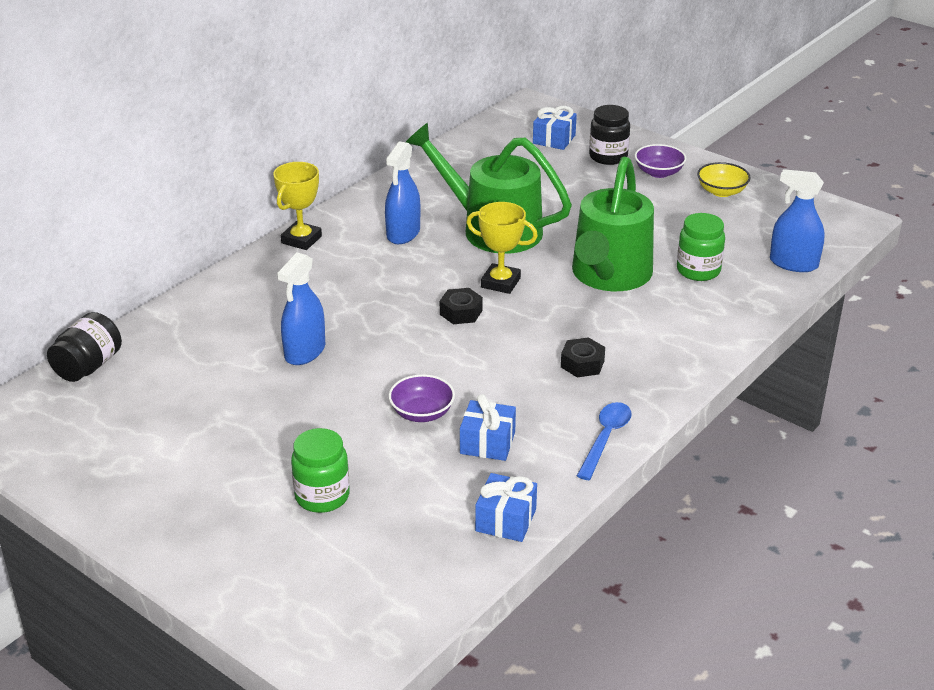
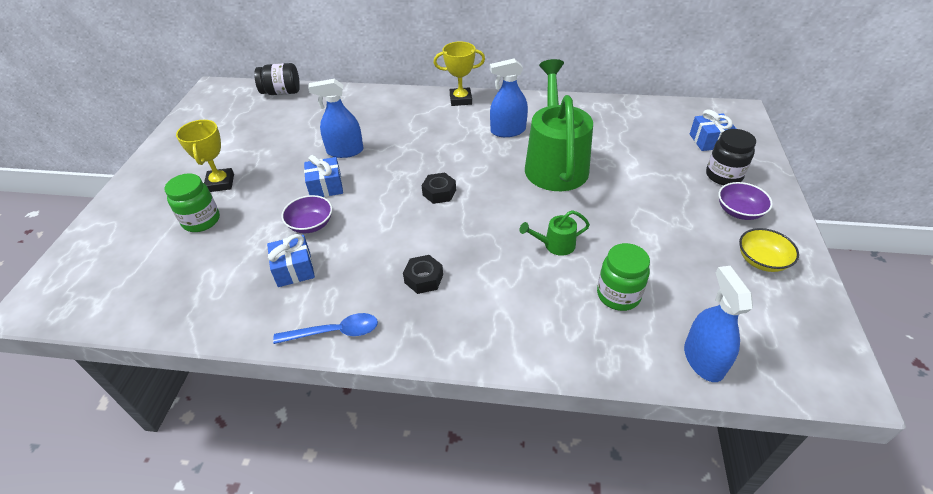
camera: 60 degrees right, 10 degrees up
yellow trophy [466,202,538,294] -> yellow trophy moved to [176,120,234,192]
blue gift [475,473,537,542] -> blue gift moved to [304,155,343,197]
green watering can [572,156,654,291] -> green watering can [519,210,590,256], size x0.41

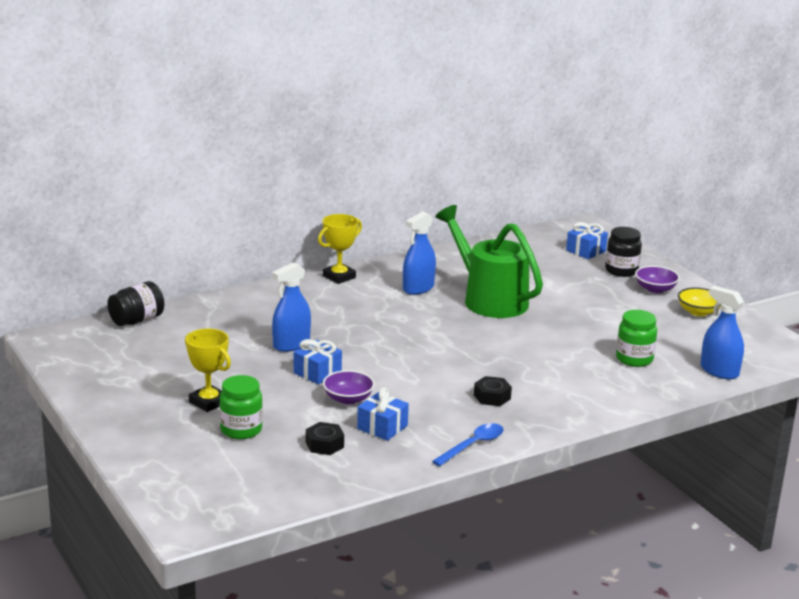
camera: 40 degrees left, 20 degrees down
black nut [422,173,456,204] -> black nut moved to [306,422,344,455]
green watering can [519,210,590,256] -> none

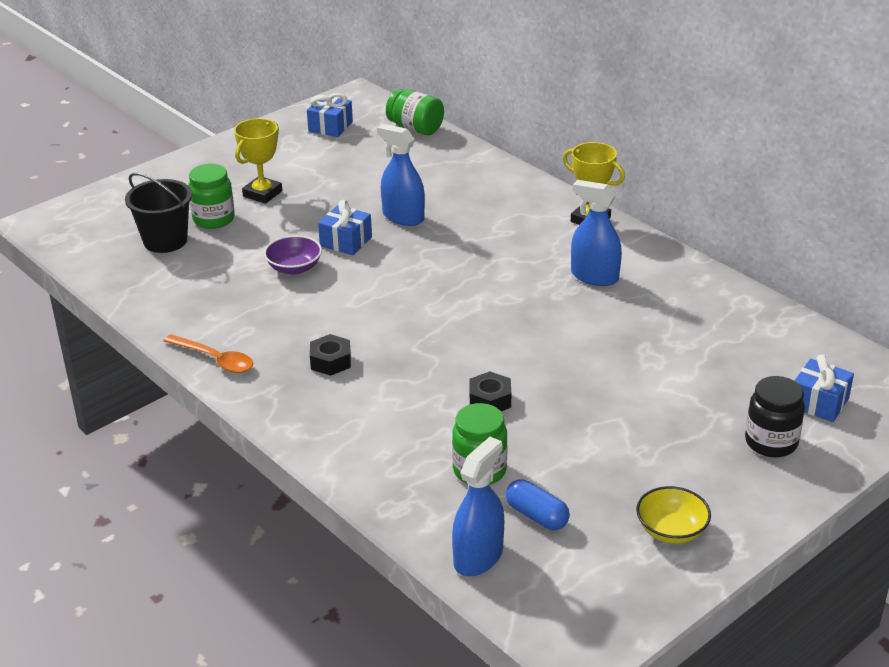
camera: 80 degrees right, 10 degrees up
black jar [107,281,164,326] -> green jar [386,89,444,135]
black nut [306,422,344,455] -> black nut moved to [469,371,511,411]
blue gift [357,387,409,441] -> blue gift moved to [307,93,353,137]
blue spoon [432,423,504,466] -> orange spoon [163,334,253,373]
green watering can [435,205,543,318] -> none
purple bowl [635,266,680,293] -> none
none -> black bucket [125,173,192,253]
none -> blue capsule [506,479,570,530]

